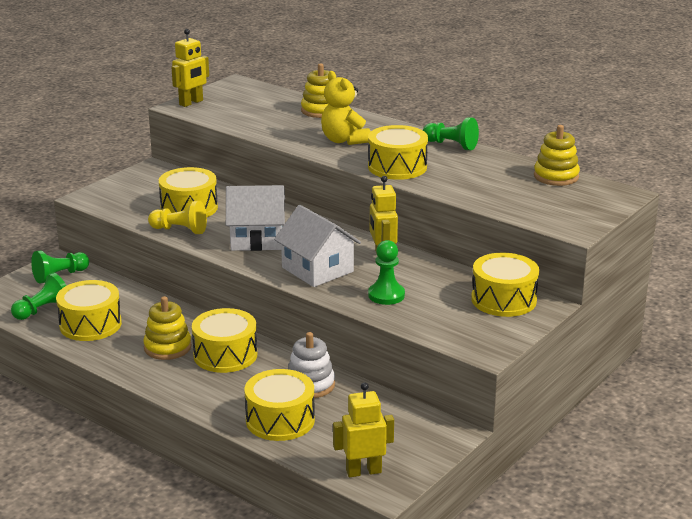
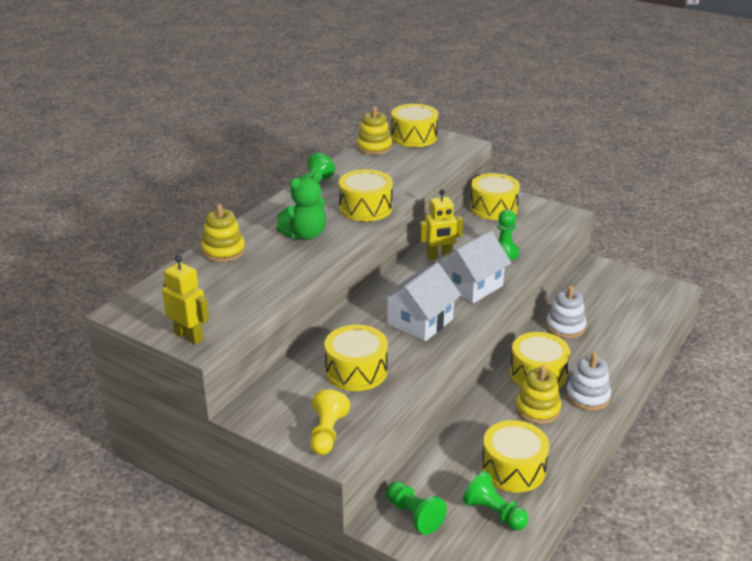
camera: 95 degrees left, 5 degrees up
yellow pawn [148,201,207,234] -> yellow pawn moved to [310,389,350,455]
white house [226,185,285,251] -> white house turned 45 degrees clockwise [381,262,461,341]
yellow drum [245,369,315,441] -> yellow drum moved to [391,104,438,147]
yellow teddy bear [321,71,371,145] -> green teddy bear [276,171,326,240]
yellow robot [333,382,394,477] -> none
none -> white stacking toy [566,353,611,411]

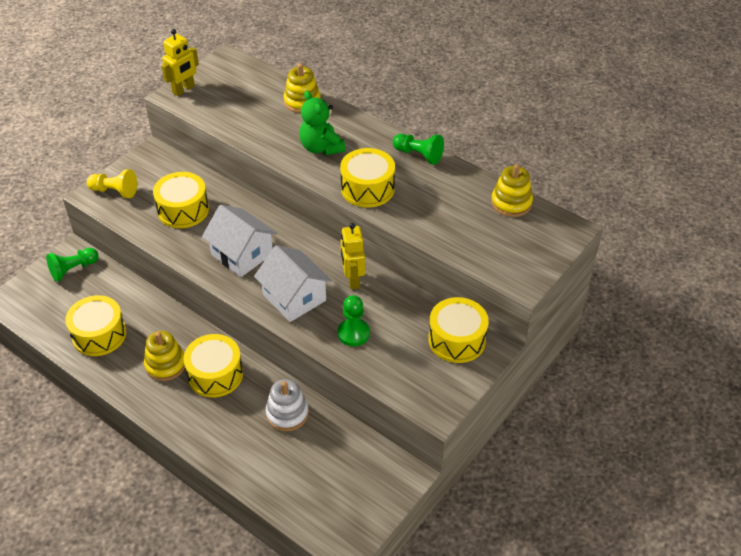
camera: 95 degrees right, 15 degrees up
yellow drum [391,104,438,147] -> none
green pawn [463,471,529,530] -> none
white stacking toy [566,353,611,411] -> none

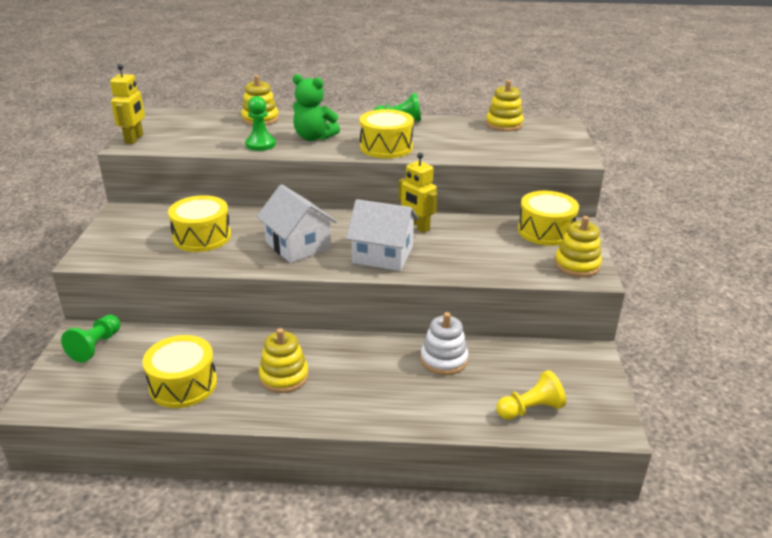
camera: 35 degrees left, 15 degrees down
yellow pawn [87,169,137,198] -> yellow pawn moved to [496,370,566,420]
yellow drum [183,334,243,398] -> none
white house [202,205,277,277] -> white house turned 45 degrees clockwise [257,184,337,263]
green pawn [337,295,370,346] -> green pawn moved to [245,96,276,151]
none -> yellow stacking toy [555,216,602,277]

